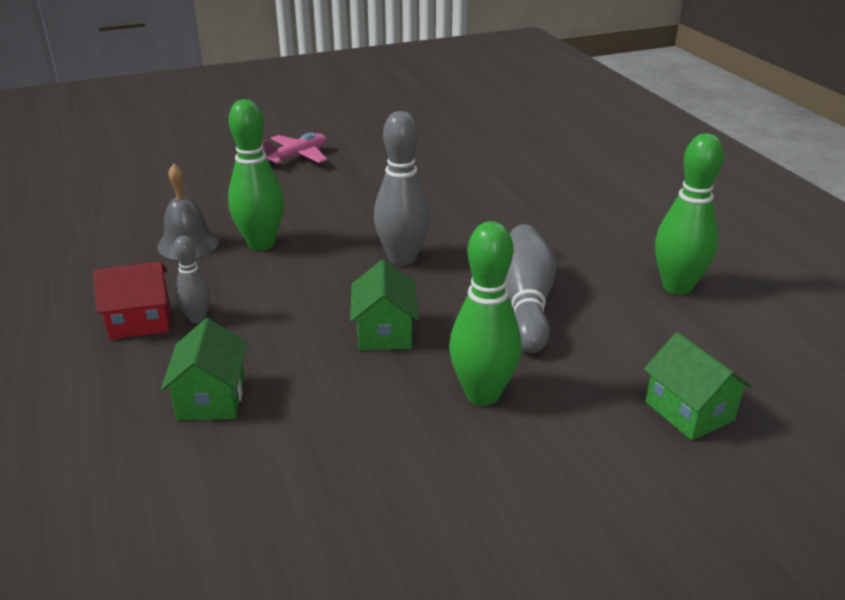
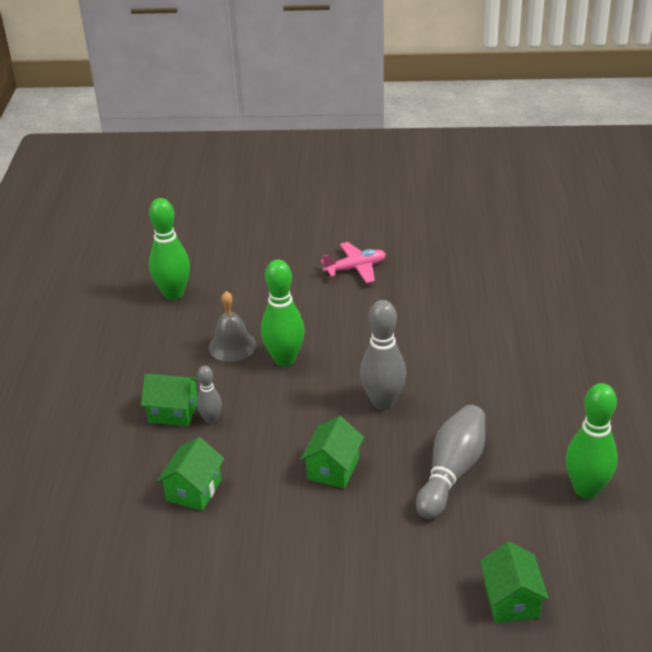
camera: 25 degrees right, 5 degrees up
red house [93,262,170,340] -> green house [141,374,199,427]
green bowling pin [449,221,522,406] -> green bowling pin moved to [149,198,190,300]

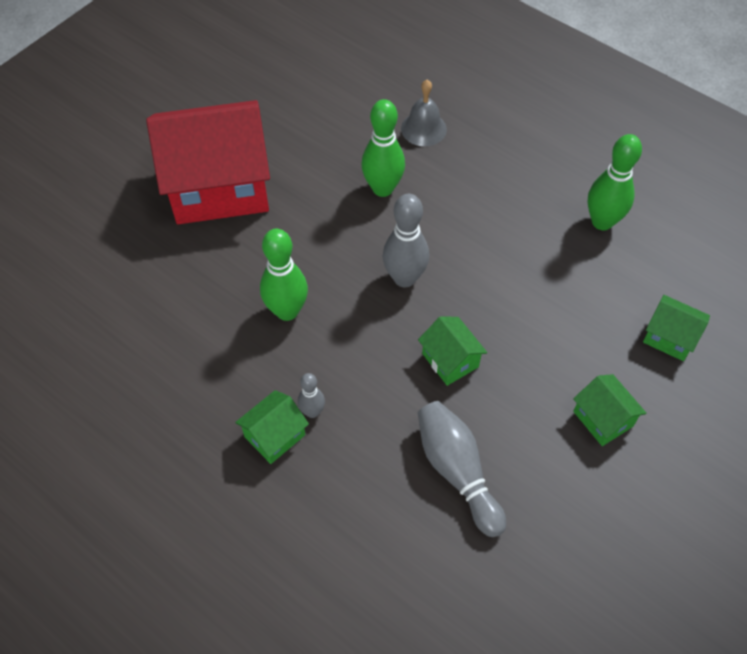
camera: 55 degrees left, 20 degrees up
green bowling pin [149,198,190,300] -> green bowling pin moved to [361,99,405,197]
green house [157,437,225,511] -> green house moved to [573,374,647,446]
grey bell [209,291,256,362] -> grey bell moved to [401,80,447,146]
pink plane [321,242,386,283] -> red house [146,100,270,224]
grey bowling pin [416,405,485,519] -> grey bowling pin moved to [418,401,506,537]

